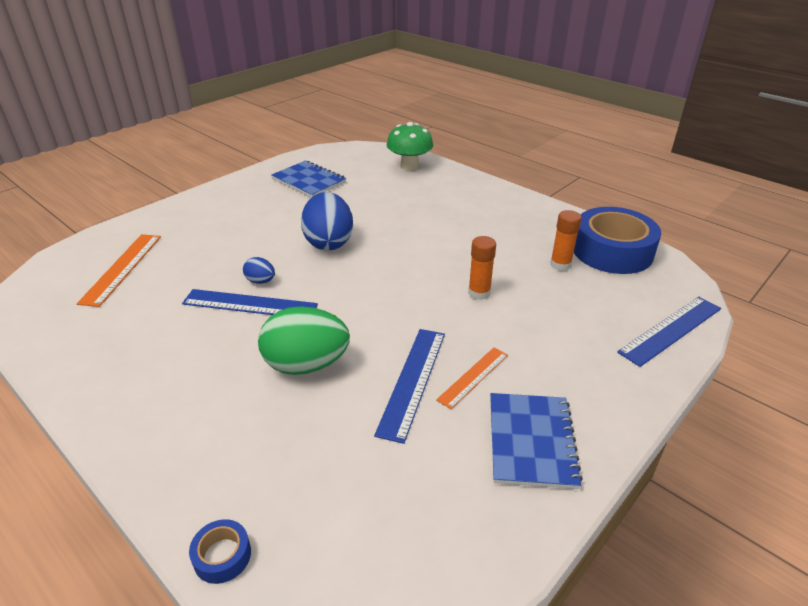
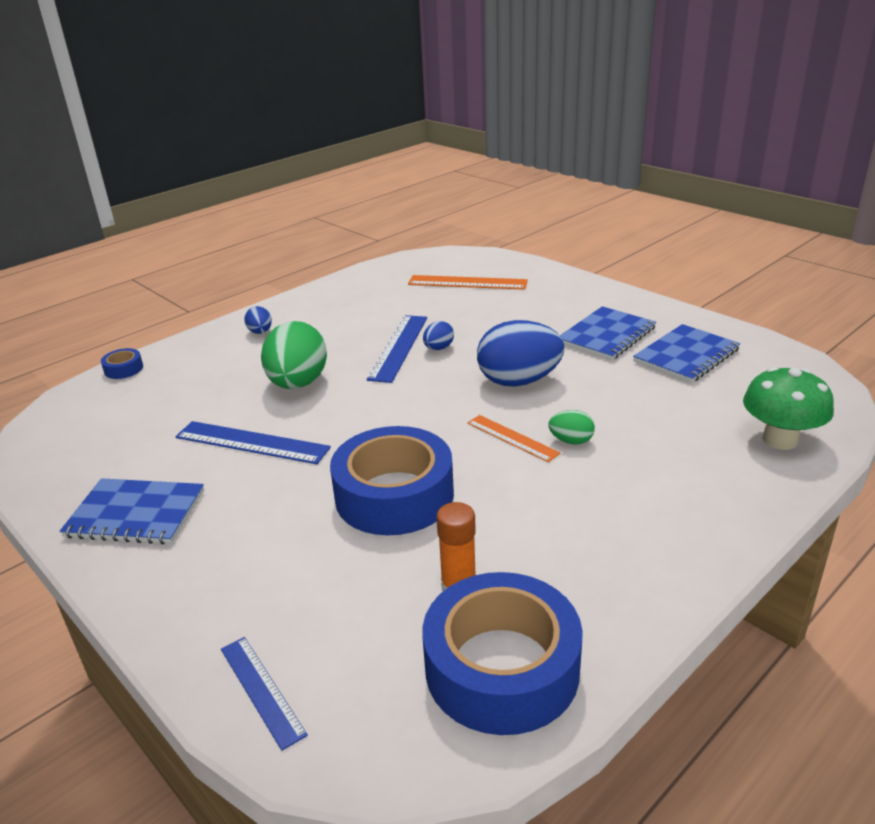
camera: 95 degrees right, 5 degrees down
orange ruler [436,347,508,409] -> orange ruler moved to [467,415,560,462]
orange glue stick [468,236,496,300] -> blue tape [330,426,454,535]
blue ruler [617,297,721,367] -> blue ruler [221,637,308,751], size x0.64
none -> blue egg [244,306,272,334]
none -> green egg [548,410,595,445]
none -> blue notebook [560,306,656,360]

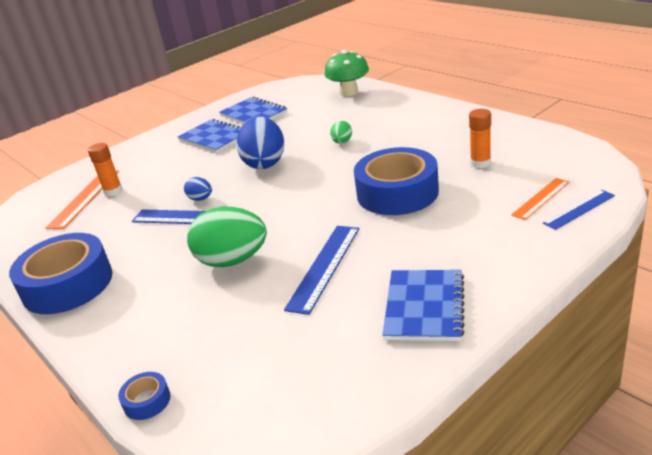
camera: 85 degrees left, 0 degrees up
blue egg [244,306,272,334] -> none
blue tape [423,572,583,735] -> blue tape moved to [9,233,113,314]
orange ruler [467,415,560,462] -> orange ruler moved to [511,178,570,220]
none -> orange glue stick [88,143,123,196]

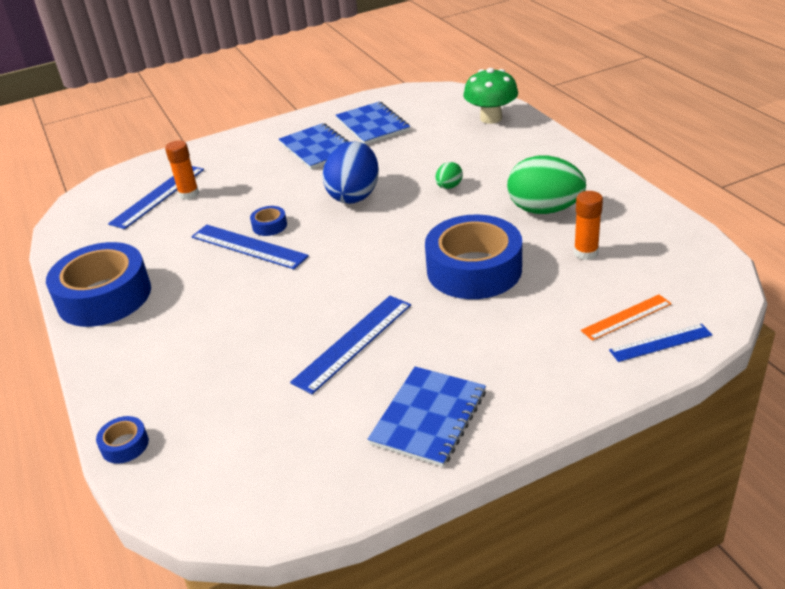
camera: 15 degrees right, 5 degrees up
orange ruler [46,171,119,229] -> blue ruler [108,166,204,229]
blue egg [184,177,212,201] -> blue tape [250,206,287,236]
green egg [187,207,267,267] -> green egg moved to [507,155,586,214]

